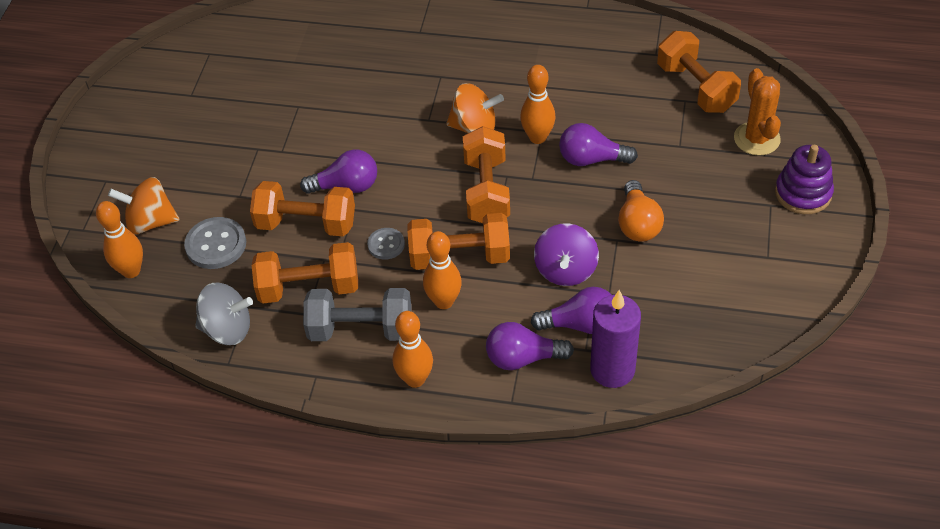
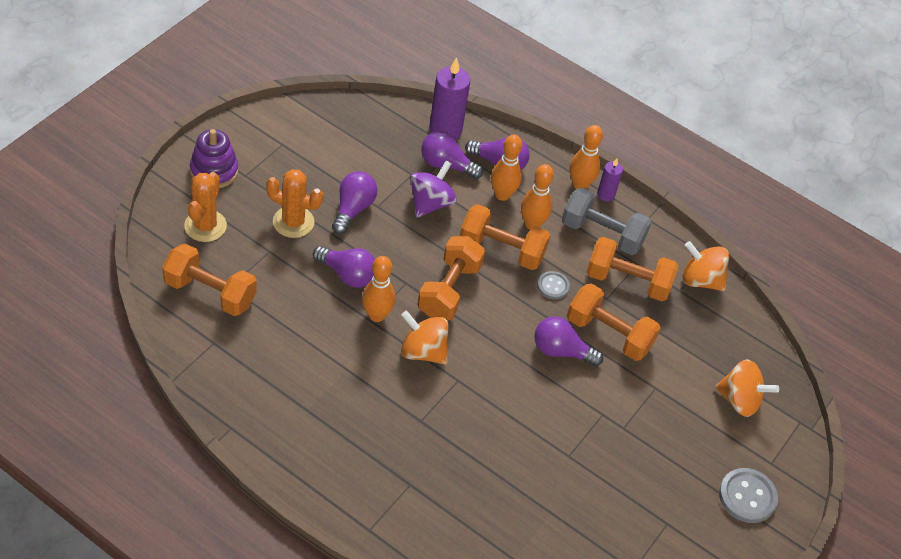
camera: 165 degrees left, 0 degrees up
orange bowling pin [96,201,143,278] -> orange bowling pin moved to [491,135,522,201]
grey button [184,217,246,269] -> grey button moved to [719,468,778,523]
grey spinning top [195,283,253,345] -> orange spinning top [683,241,729,291]
orange light bulb [618,180,664,242] -> purple light bulb [332,171,378,234]
orange dumbbell [657,31,741,113] -> orange dumbbell turned 60 degrees counterclockwise [162,244,257,316]
none -> orange cactus [266,169,323,238]
none -> purple candle [597,158,623,201]

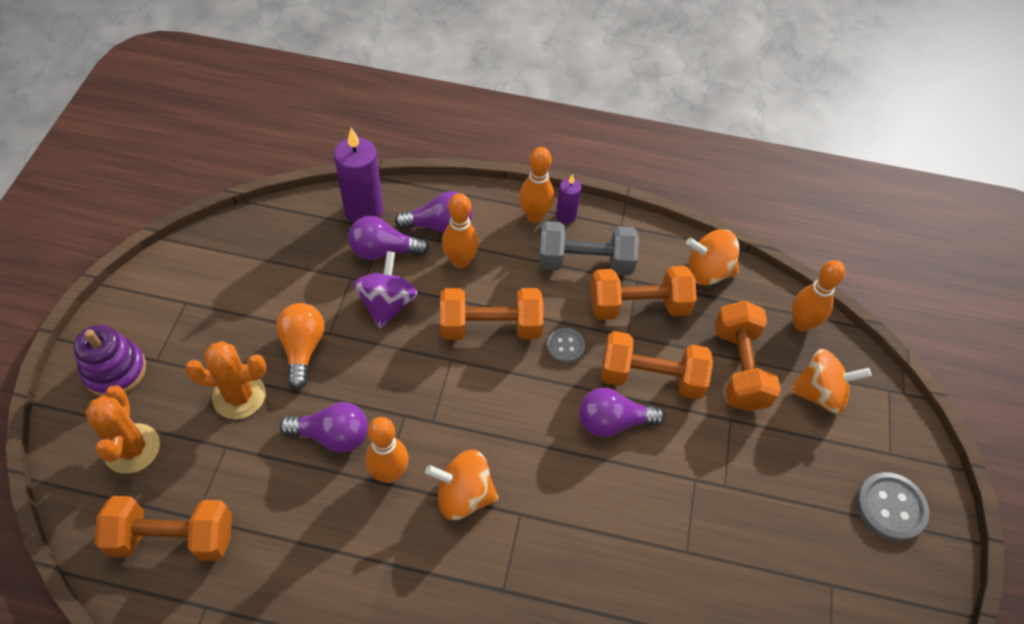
camera: 20 degrees left, 5 degrees up
purple light bulb [332,171,378,234] -> orange light bulb [276,303,324,389]
orange dumbbell [417,236,485,320] -> orange dumbbell moved to [715,301,781,412]
orange bowling pin [521,164,554,230] -> orange bowling pin moved to [792,260,845,332]

